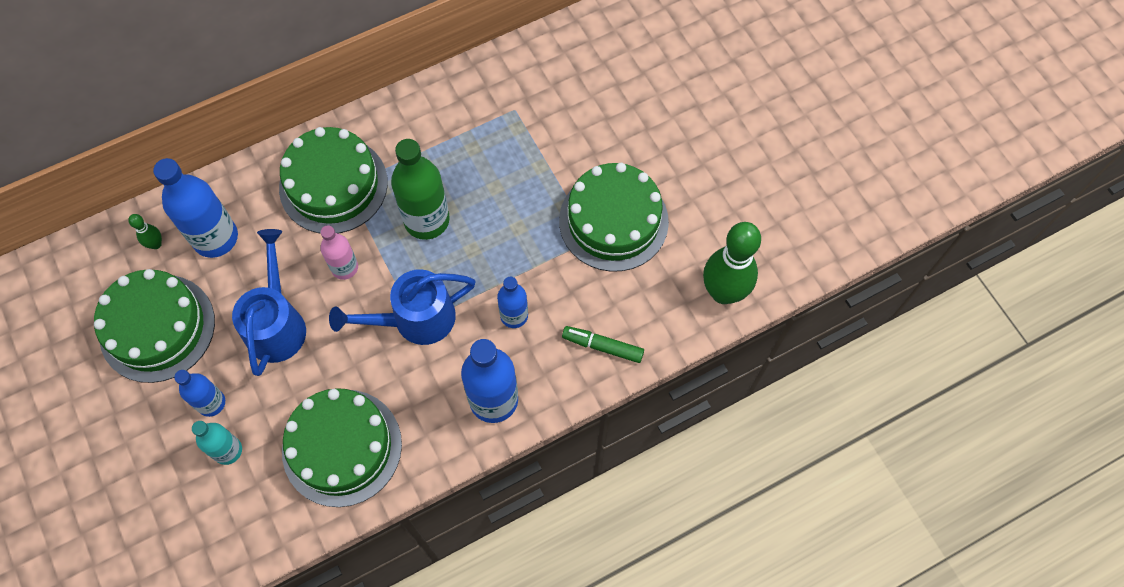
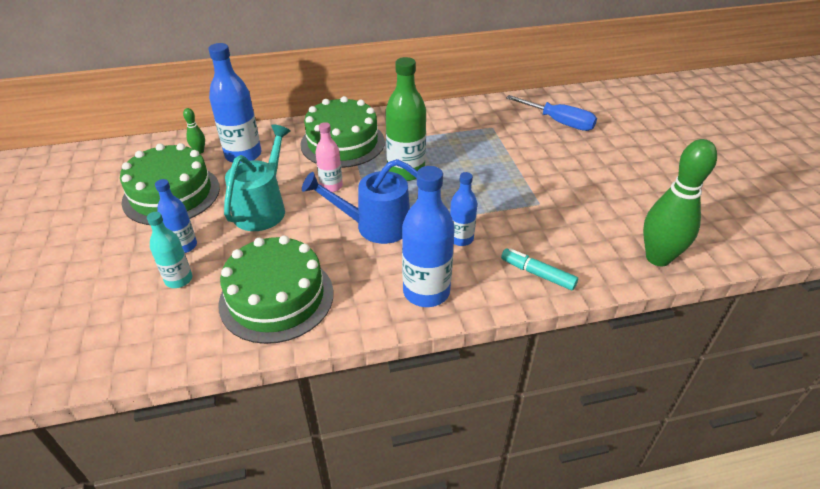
camera: 15 degrees right, 25 degrees down
blue watering can [232,229,306,376] -> turquoise watering can [224,124,291,231]
green cake [559,163,669,272] -> none
green marker [562,326,644,363] -> turquoise marker [501,248,578,291]
none -> blue screwdriver [506,95,597,131]

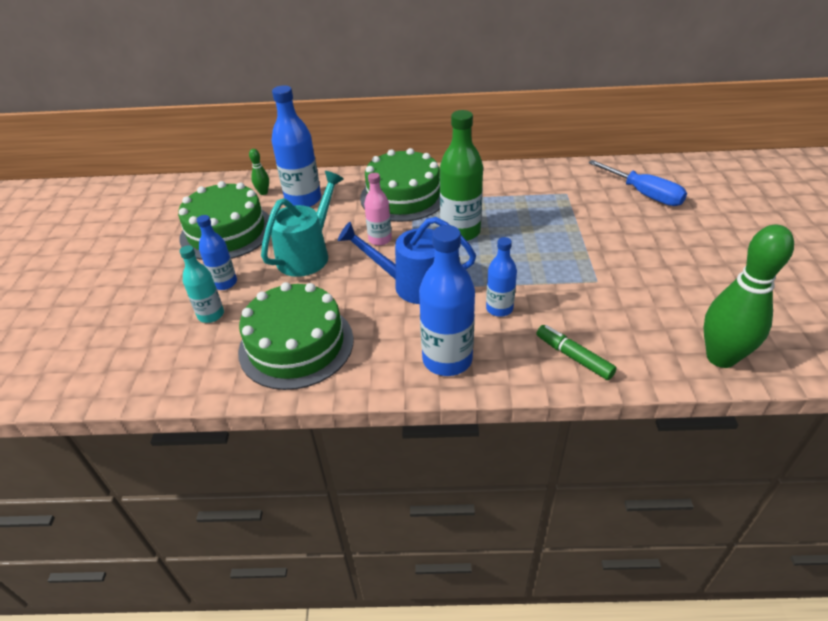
camera: 15 degrees right, 0 degrees up
turquoise marker [501,248,578,291] -> green marker [536,325,617,380]

